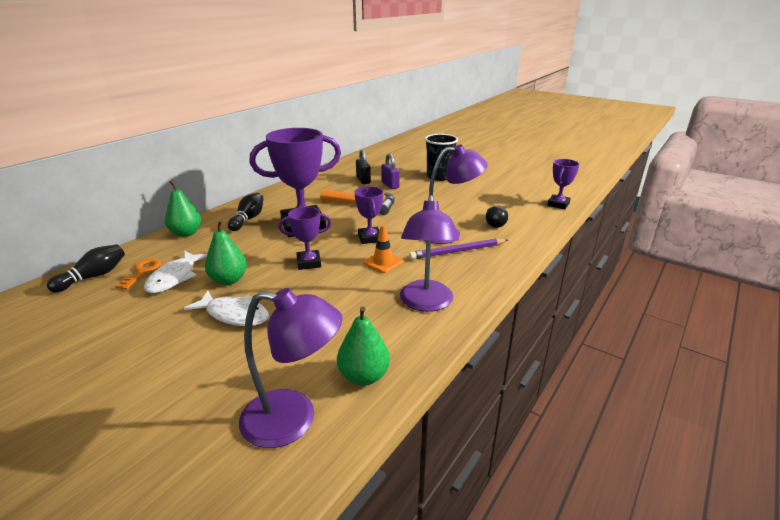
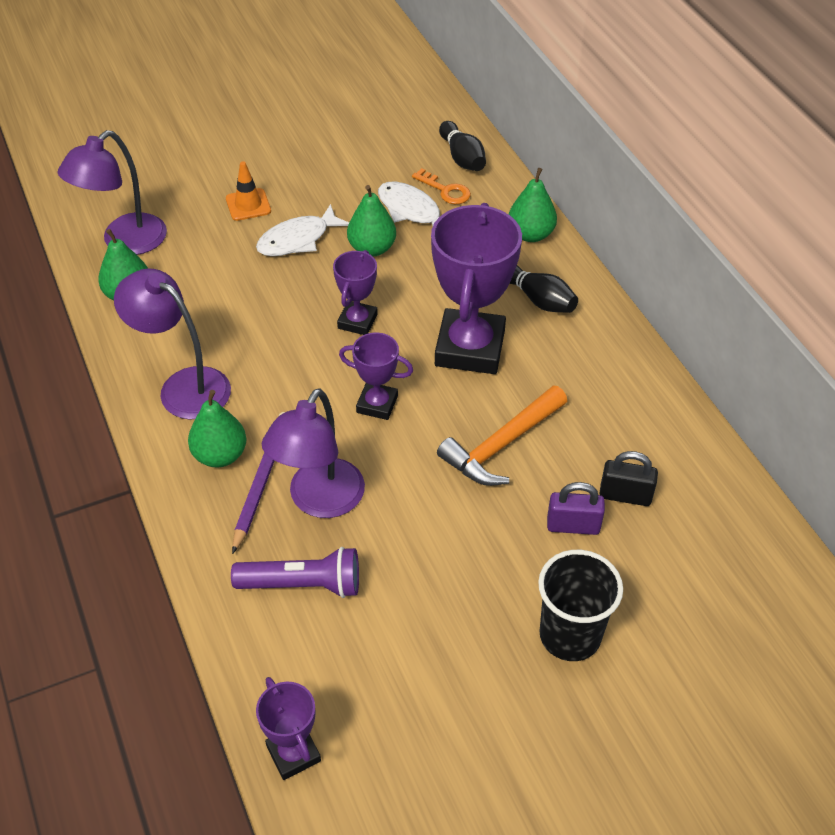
camera: 120 degrees right, 20 degrees up
orange traffic cone [363,225,404,273] -> orange traffic cone moved to [226,161,271,221]
black light bulb [486,206,508,228] -> purple flashlight [231,547,359,598]
none -> green pear [188,390,246,467]

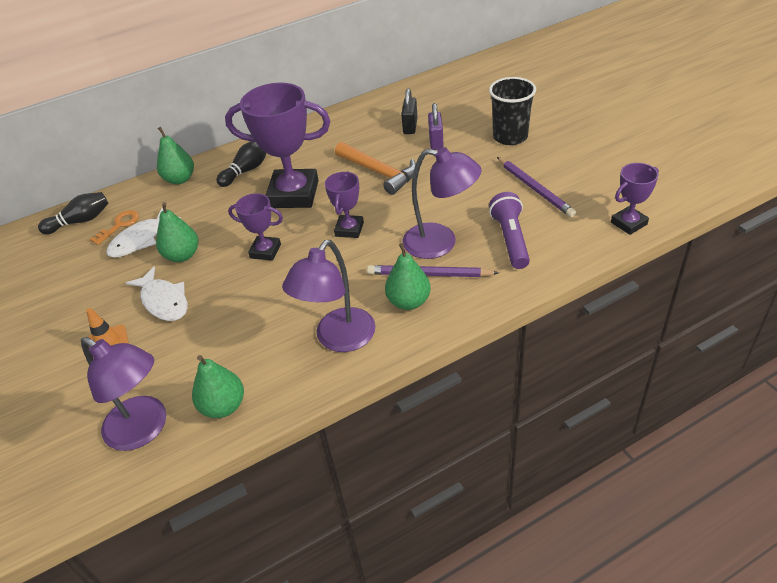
camera: 90 degrees left, 5 degrees down
none -> purple pencil [497,157,576,217]

